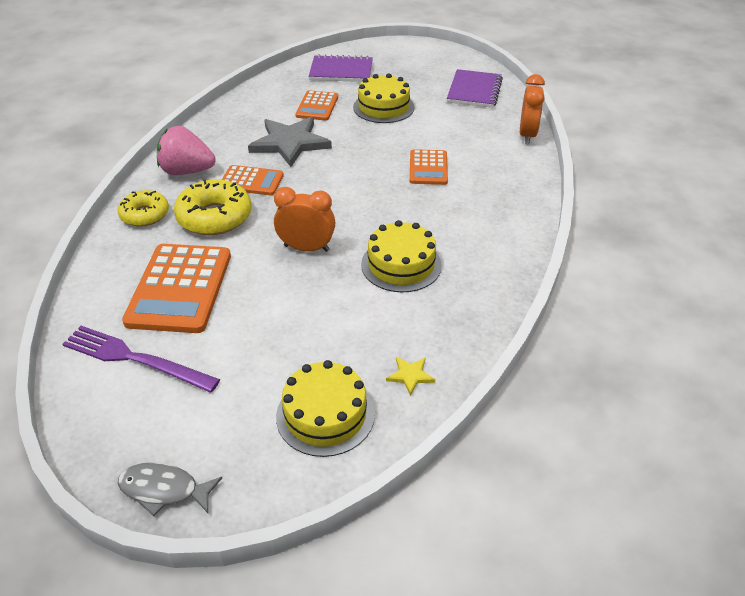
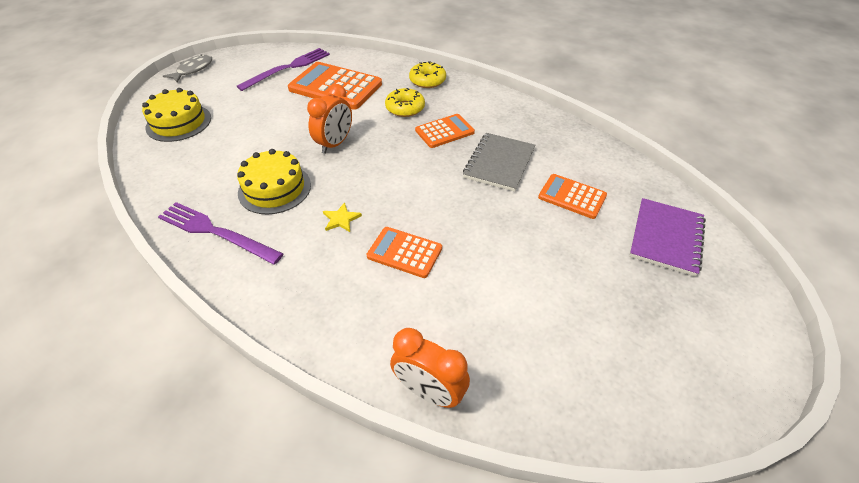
camera: 110 degrees right, 5 degrees up
pink strawberry [157,126,216,175] -> none
yellow donut [174,179,252,235] -> yellow donut [385,88,425,117], size x0.65
orange calculator [222,165,284,195] -> orange calculator turned 150 degrees counterclockwise [415,114,475,148]
grey star [248,117,332,167] -> grey notebook [463,133,535,192]
yellow cake [353,74,414,123] -> none
yellow star [386,357,435,396] -> yellow star moved to [323,202,362,232]
purple notebook [447,69,503,108] -> none
none -> purple fork [158,202,283,265]

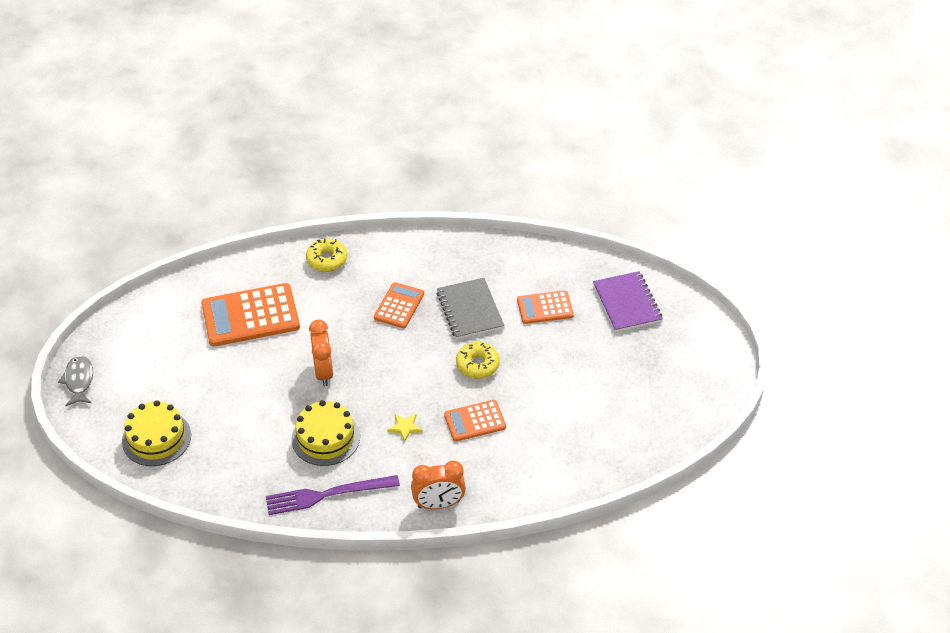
camera: 40 degrees left, 0 degrees up
purple fork [236,48,330,91] -> none
yellow donut [385,88,425,117] -> yellow donut moved to [456,342,500,379]
orange clock [390,328,470,408] -> orange clock moved to [411,461,466,509]

